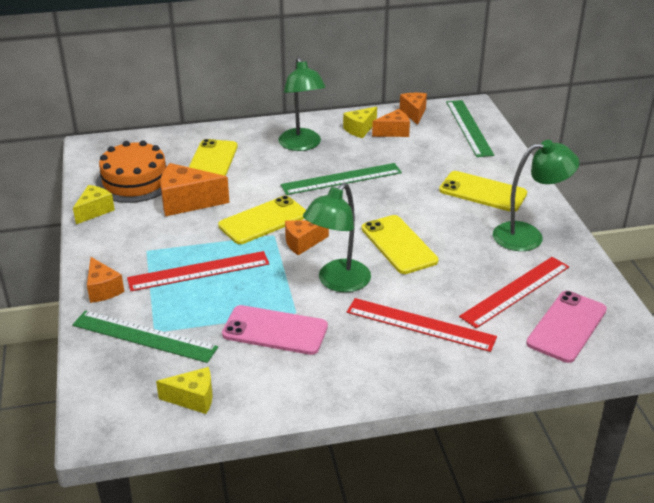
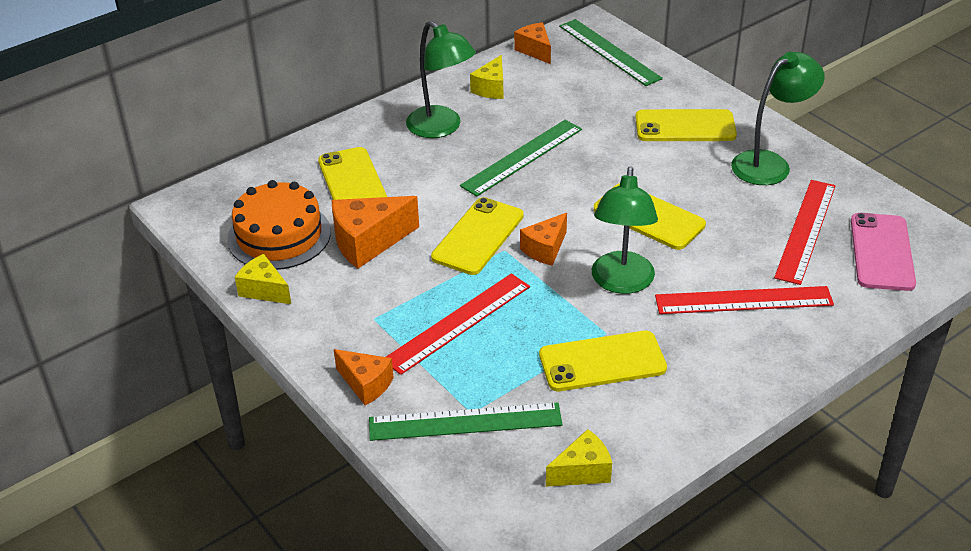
camera: 25 degrees left, 5 degrees up
yellow cheese [73,185,115,224] -> yellow cheese turned 60 degrees counterclockwise [235,254,291,304]
pink phone [222,305,328,355] -> yellow phone [539,331,667,391]
orange cheese [372,109,410,137] -> none

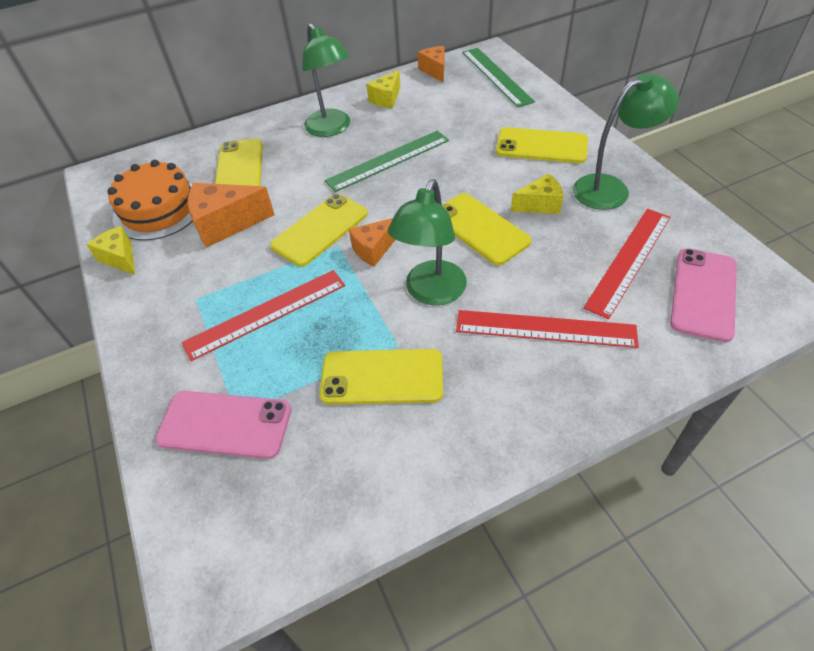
camera: 15 degrees right, 10 degrees up
orange cheese [334,349,394,405] -> none
green ruler [369,402,562,441] -> pink phone [155,391,291,459]
yellow cheese [546,429,612,487] -> yellow cheese moved to [511,173,563,214]

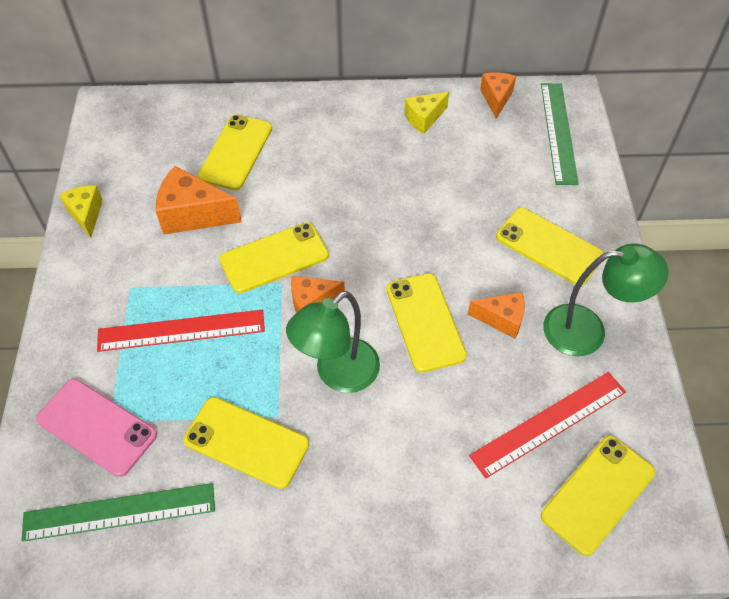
camera: 20 degrees right, 5 degrees up
orange cake [108,160,193,241] -> none
green lamp [303,23,350,137] -> none
green ruler [325,131,449,192] -> green ruler moved to [22,483,215,542]
red ruler [456,310,639,348] -> none
yellow cheese [511,173,563,214] -> orange cheese [468,292,525,339]
pink phone [670,249,737,342] -> yellow phone [541,435,655,556]

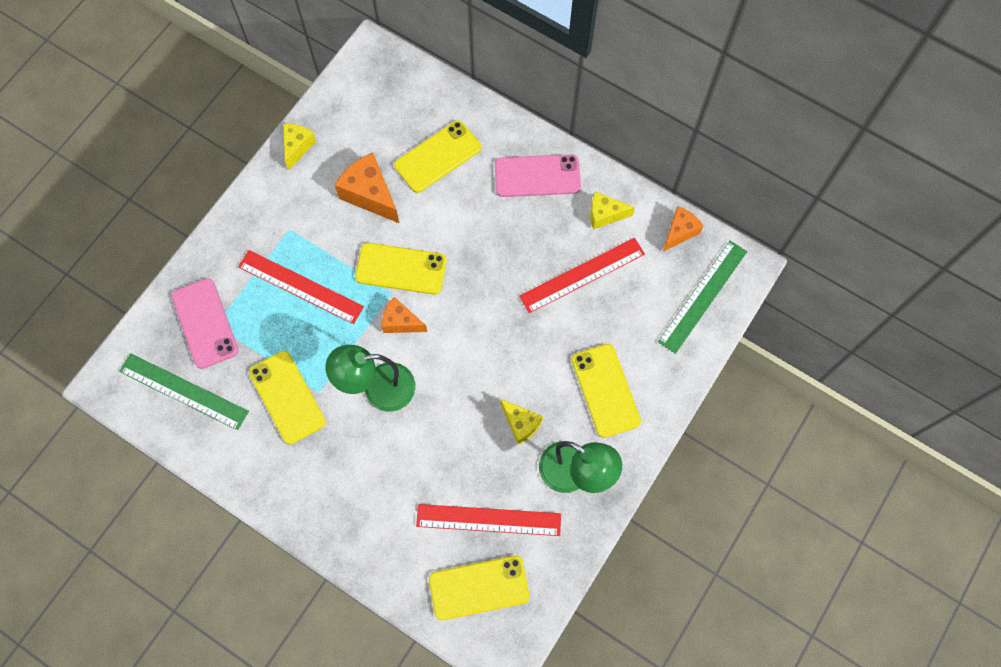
camera: 35 degrees right, 15 degrees up
yellow phone [387,273,467,373] -> none
orange cheese [468,292,525,339] -> yellow cheese [501,399,543,445]
none -> pink phone [495,154,581,197]
none -> red ruler [519,238,645,313]

